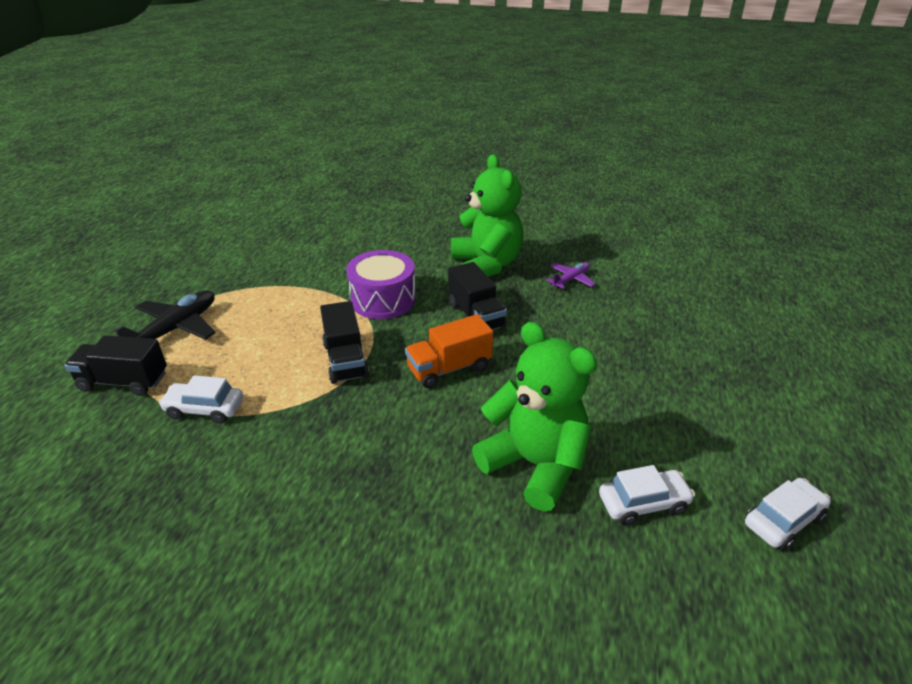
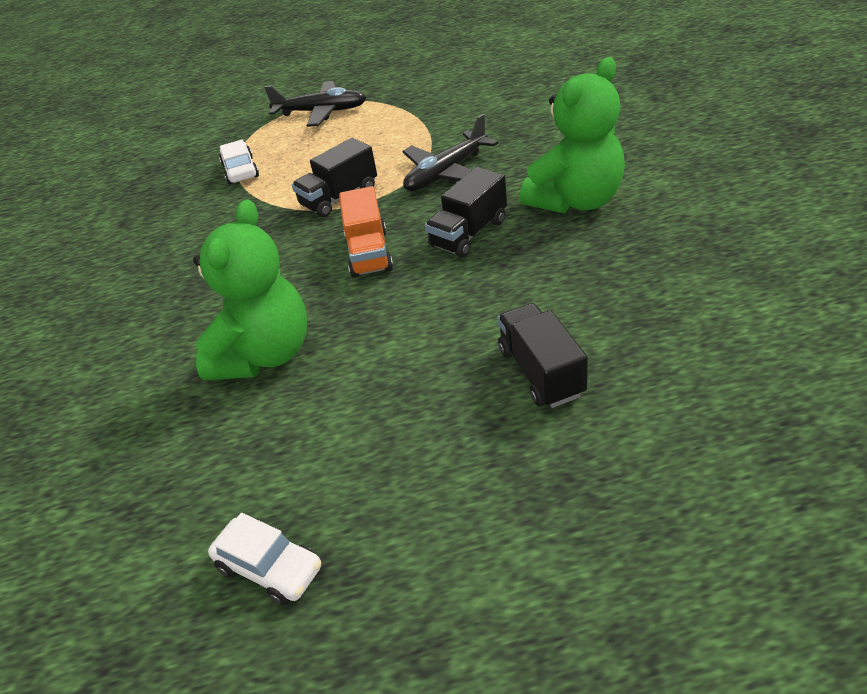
camera: 70 degrees right, 5 degrees up
black truck [64,335,167,396] -> black truck moved to [497,303,588,408]
purple drum [346,250,416,319] -> black plane [403,114,498,191]
orange truck [405,314,493,388] -> orange truck turned 135 degrees counterclockwise [339,186,393,278]
purple plane [547,262,595,289] -> none
white car [599,465,695,525] -> none

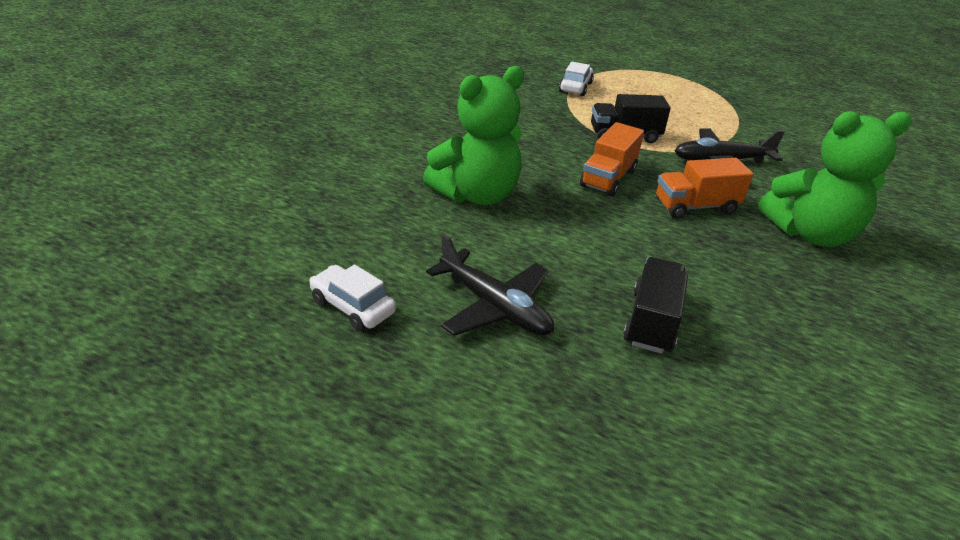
camera: 30 degrees right, 5 degrees down
white car [208,513,321,605] -> white car turned 150 degrees clockwise [309,265,396,331]
black plane [264,81,367,127] -> black plane moved to [426,234,554,336]
black truck [425,167,507,257] -> orange truck [656,158,753,219]

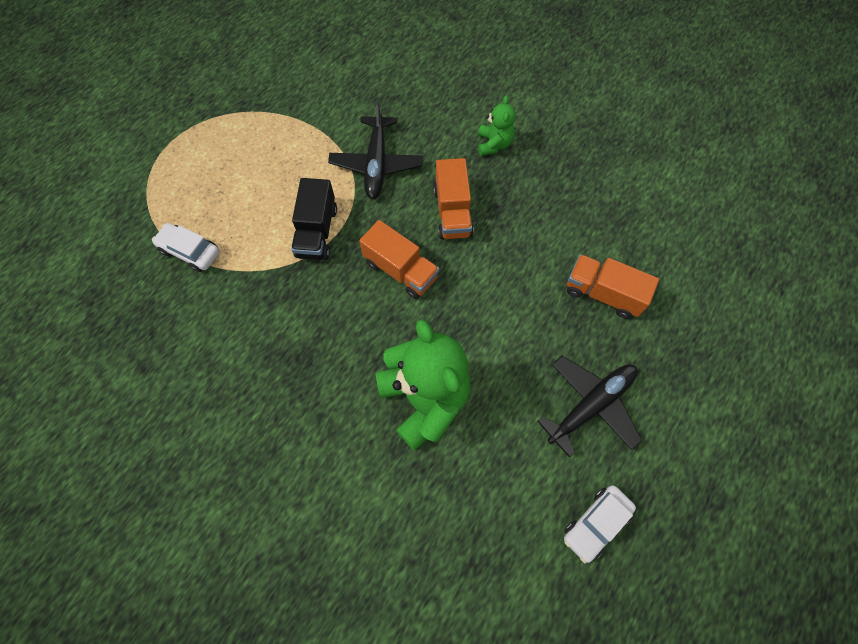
camera: 80 degrees left, 30 degrees up
black truck [623,257,688,354] -> orange truck [567,254,659,319]
green teddy bear [758,111,912,247] -> green teddy bear [478,95,516,156], size x0.50

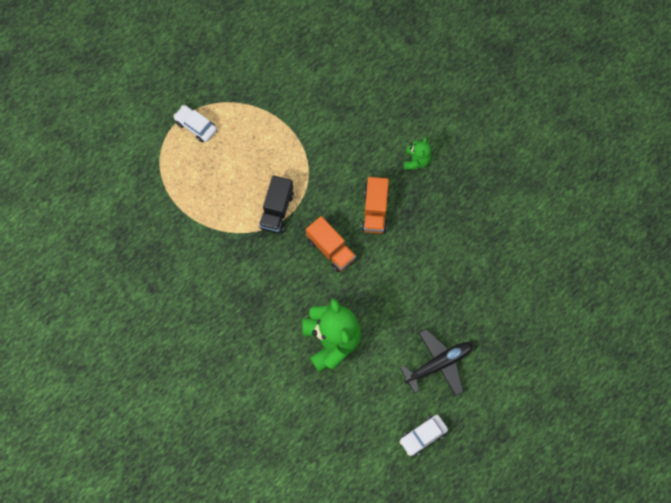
camera: 10 degrees right, 5 degrees up
white car [152,223,220,272] -> white car moved to [173,105,217,142]
black plane [328,100,423,199] -> none
orange truck [567,254,659,319] -> none

